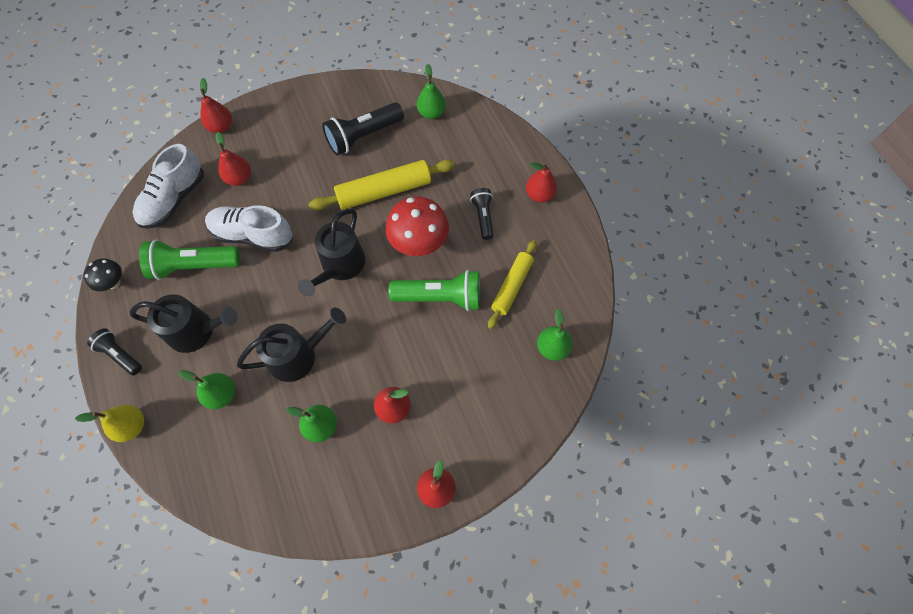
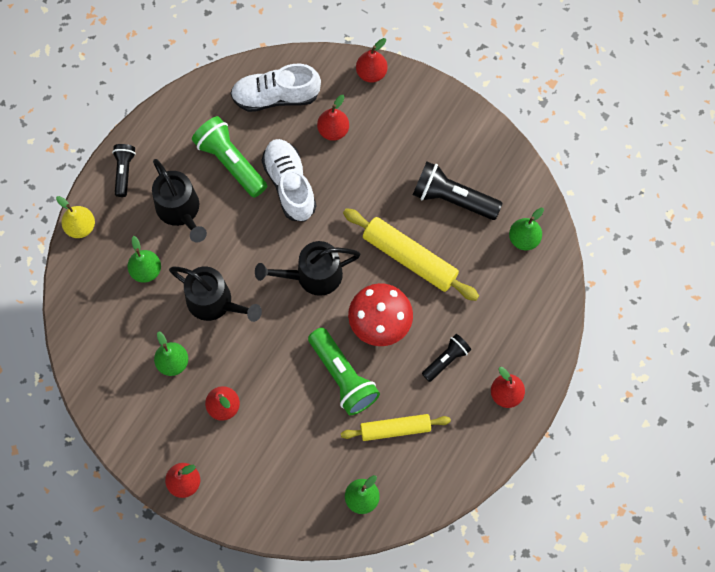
camera: 55 degrees right, 5 degrees up
black mushroom [84,258,122,291] -> none

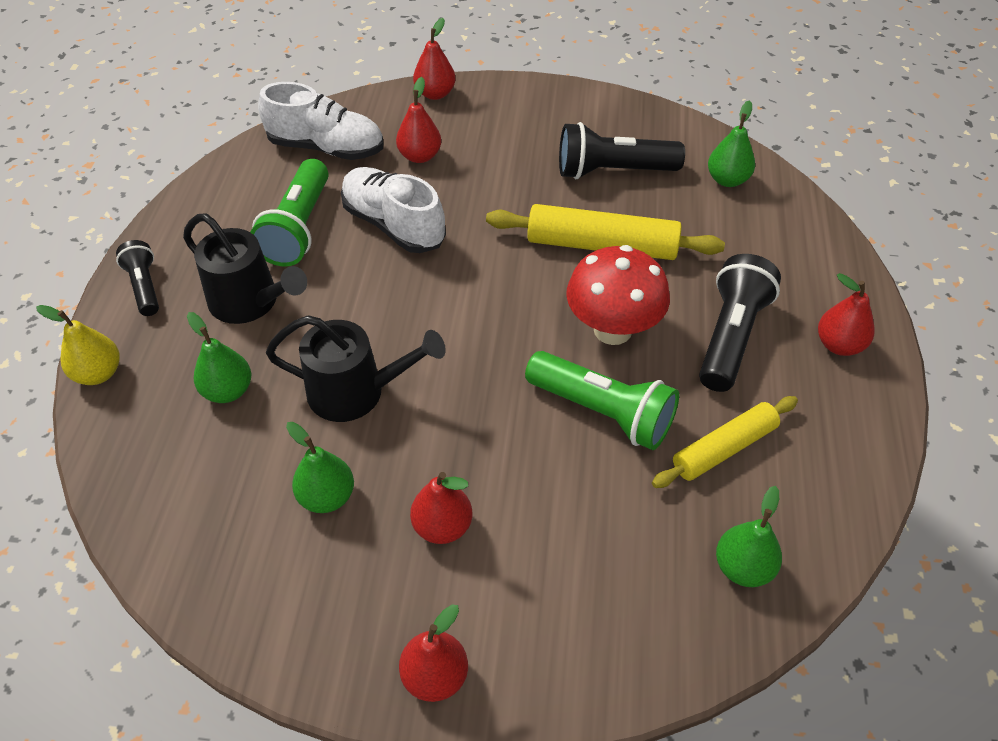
camera: 25 degrees left, 20 degrees down
green flashlight [192,116,267,198] -> green flashlight turned 105 degrees counterclockwise [250,159,329,266]
white shoe [231,64,321,112] -> white shoe turned 135 degrees counterclockwise [258,82,383,160]
black watering can [255,241,361,296] -> none
black flashlight [422,334,471,382] -> black flashlight [699,254,781,392], size x1.69

